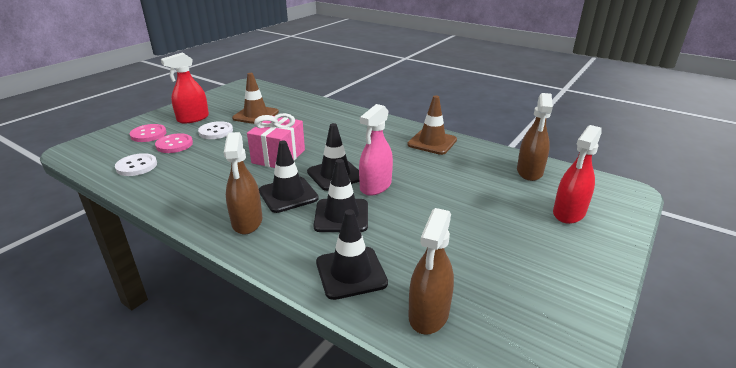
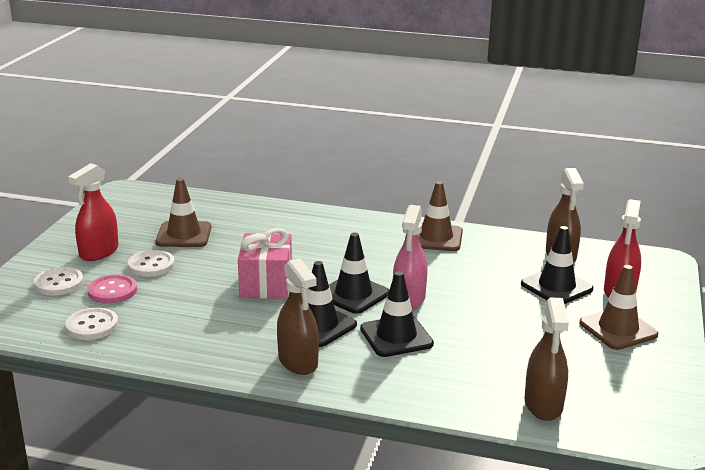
camera: 20 degrees left, 5 degrees down
pink button [129,124,166,142] -> white button [34,267,84,296]
black traffic cone [316,209,388,300] -> black traffic cone moved to [521,226,594,304]
none -> brown traffic cone [579,265,658,350]

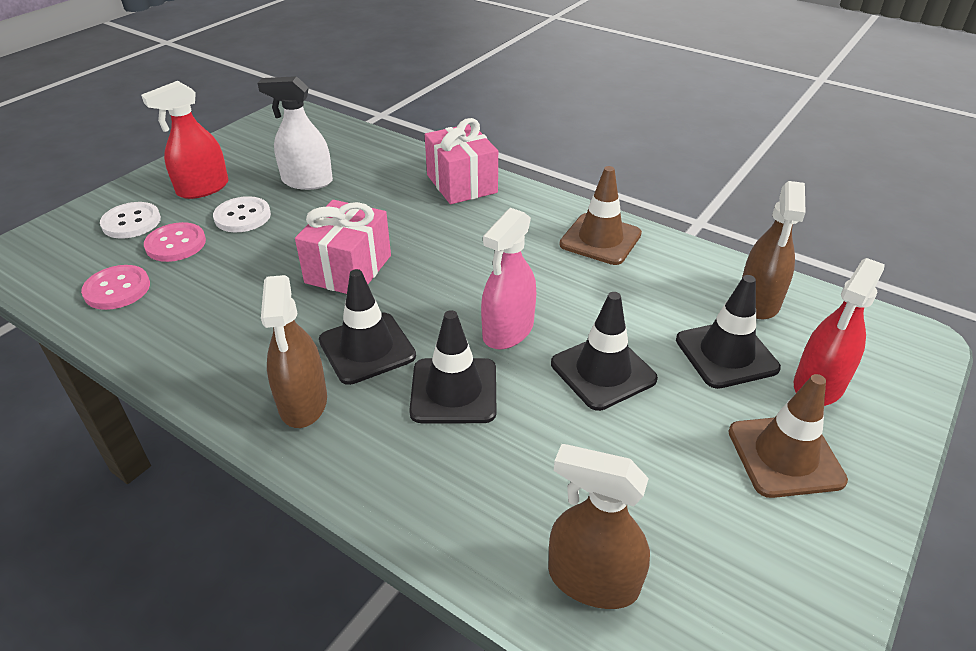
camera: 20 degrees right, 15 degrees up
white button [65,308,118,340] -> pink button [81,265,150,310]
brown traffic cone [156,178,211,247] -> white spray bottle [258,76,333,190]
black traffic cone [329,232,389,314] -> black traffic cone moved to [551,292,658,411]
brown spray bottle [525,298,569,421] -> brown spray bottle turned 90 degrees clockwise [548,444,650,609]
none -> pink gift [425,118,498,204]

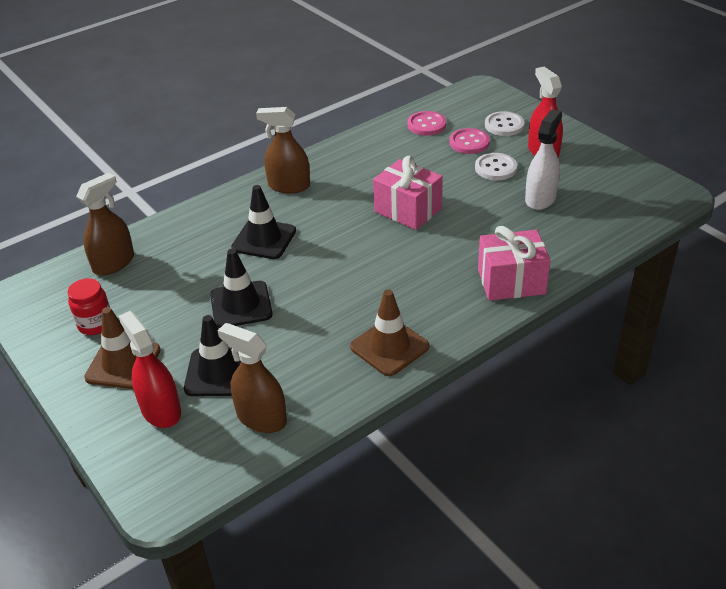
camera: 110 degrees right, 0 degrees up
black traffic cone [319,269,416,385] -> none
pink spray bottle [481,208,536,350] -> none
none -> red jar [68,278,110,335]

